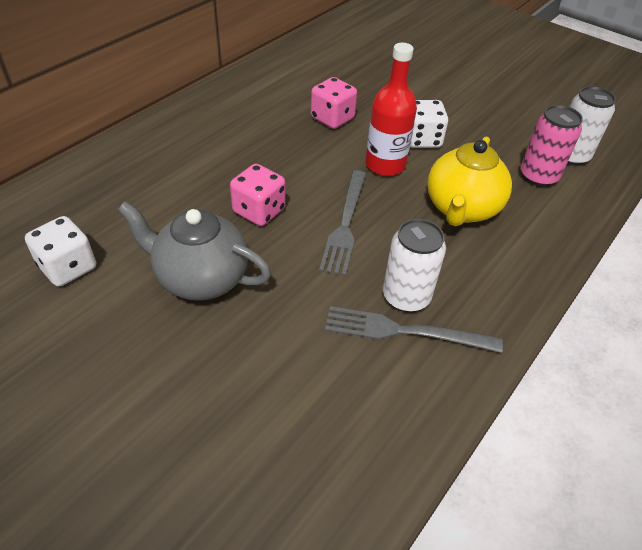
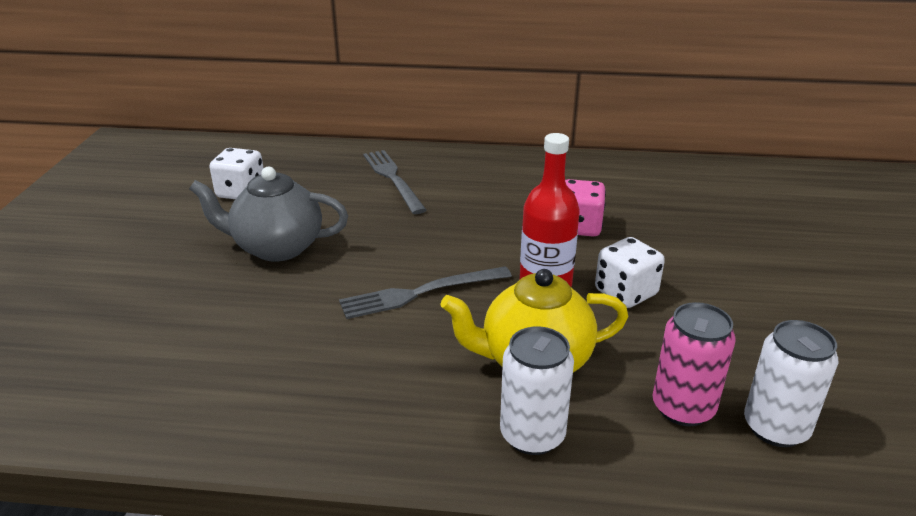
camera: 60 degrees right, 15 degrees down
grey teapot [118,201,271,301] -> grey teapot turned 75 degrees counterclockwise [189,167,348,262]
pink dice [230,164,286,226] -> none
grey fork [325,306,503,353] -> grey fork moved to [363,150,426,214]
white can [383,219,446,312] -> white can moved to [500,326,574,455]

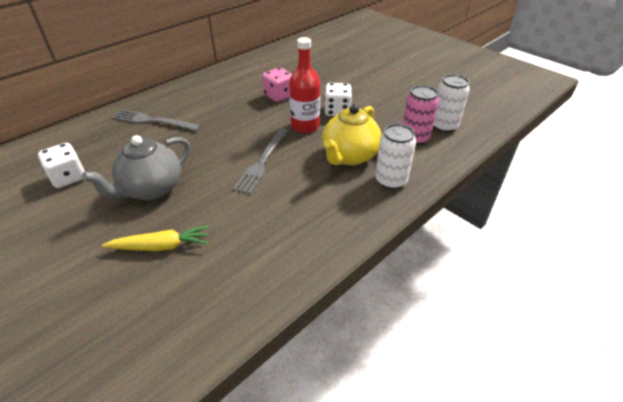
camera: 50 degrees left, 10 degrees up
none -> yellow carrot [102,225,209,251]

